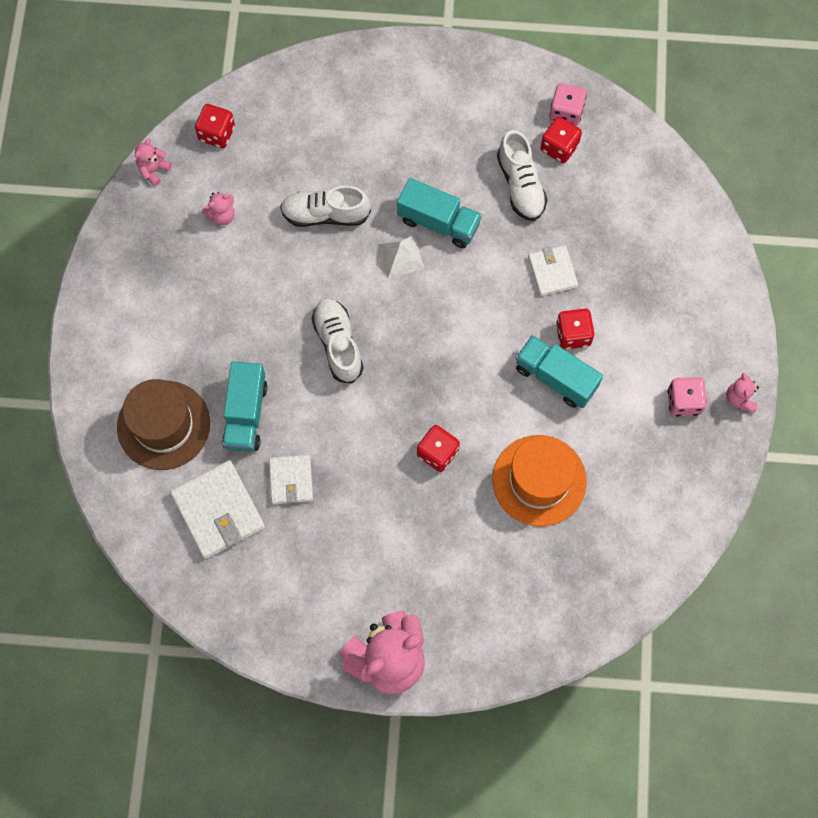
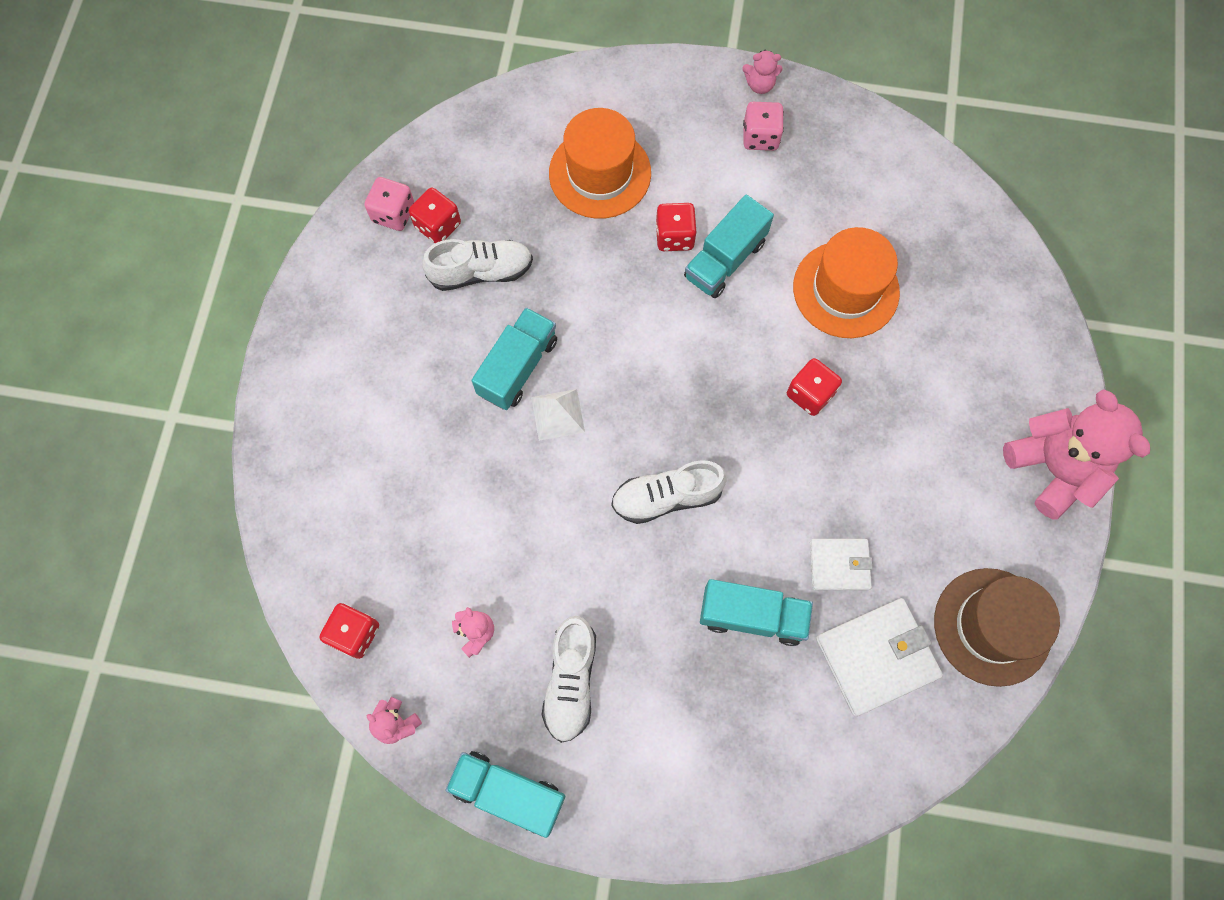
camera: 85 degrees left, 0 degrees up
brown hat [117,379,210,470] -> brown hat moved to [934,568,1060,687]
white shoe [280,186,371,227] -> white shoe moved to [542,616,596,743]
white wallet [528,245,578,296] -> none
none -> turquoise truck [446,751,565,838]
none -> orange hat [549,108,651,219]

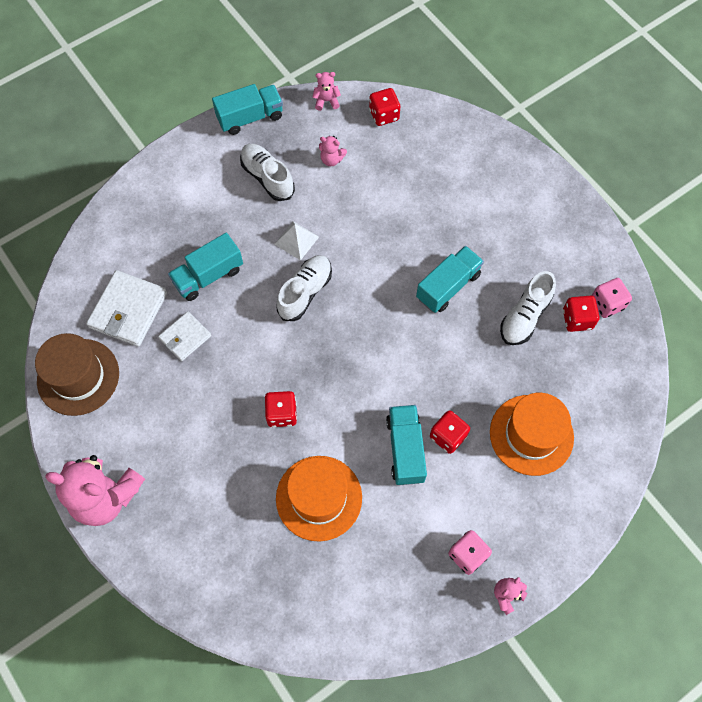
camera: 135 degrees right, 5 degrees down
turquoise truck [471,307,557,410] -> turquoise truck turned 120 degrees counterclockwise [416,246,484,313]
white pyramid [531,389,585,441] -> white pyramid moved to [274,221,319,261]

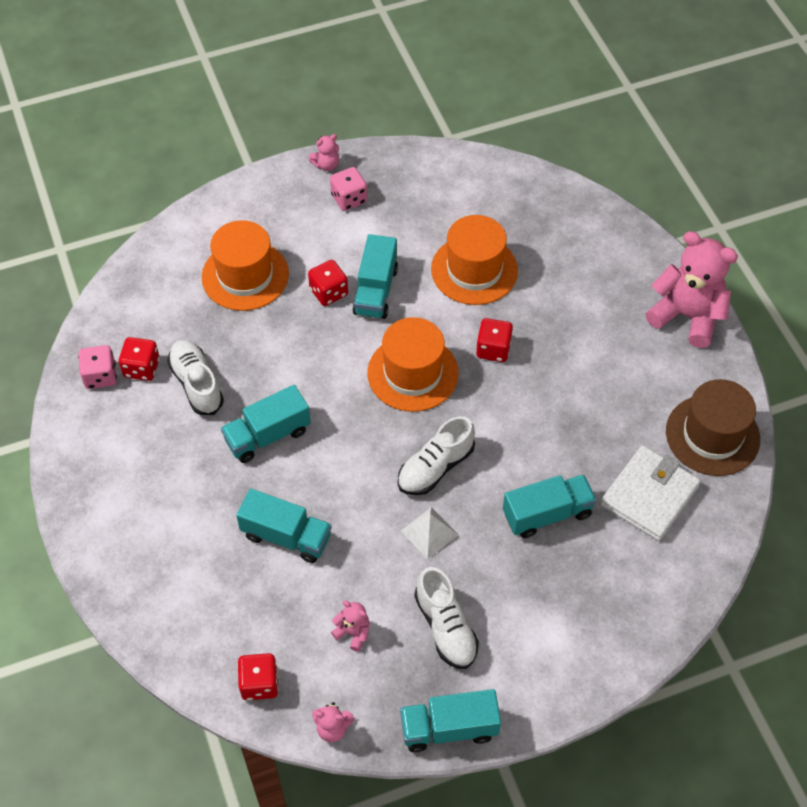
camera: 165 degrees left, 10 degrees down
white wallet [158,311,211,361] -> none
white shoe [500,271,556,345] -> white shoe turned 75 degrees counterclockwise [167,340,224,415]
none -> turquoise truck [236,489,332,563]
none -> orange hat [367,317,459,412]

